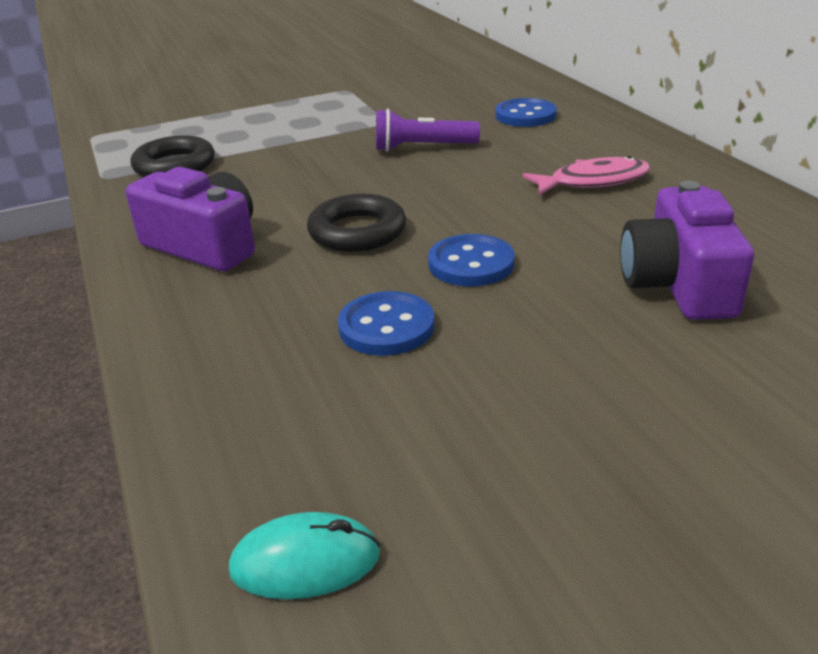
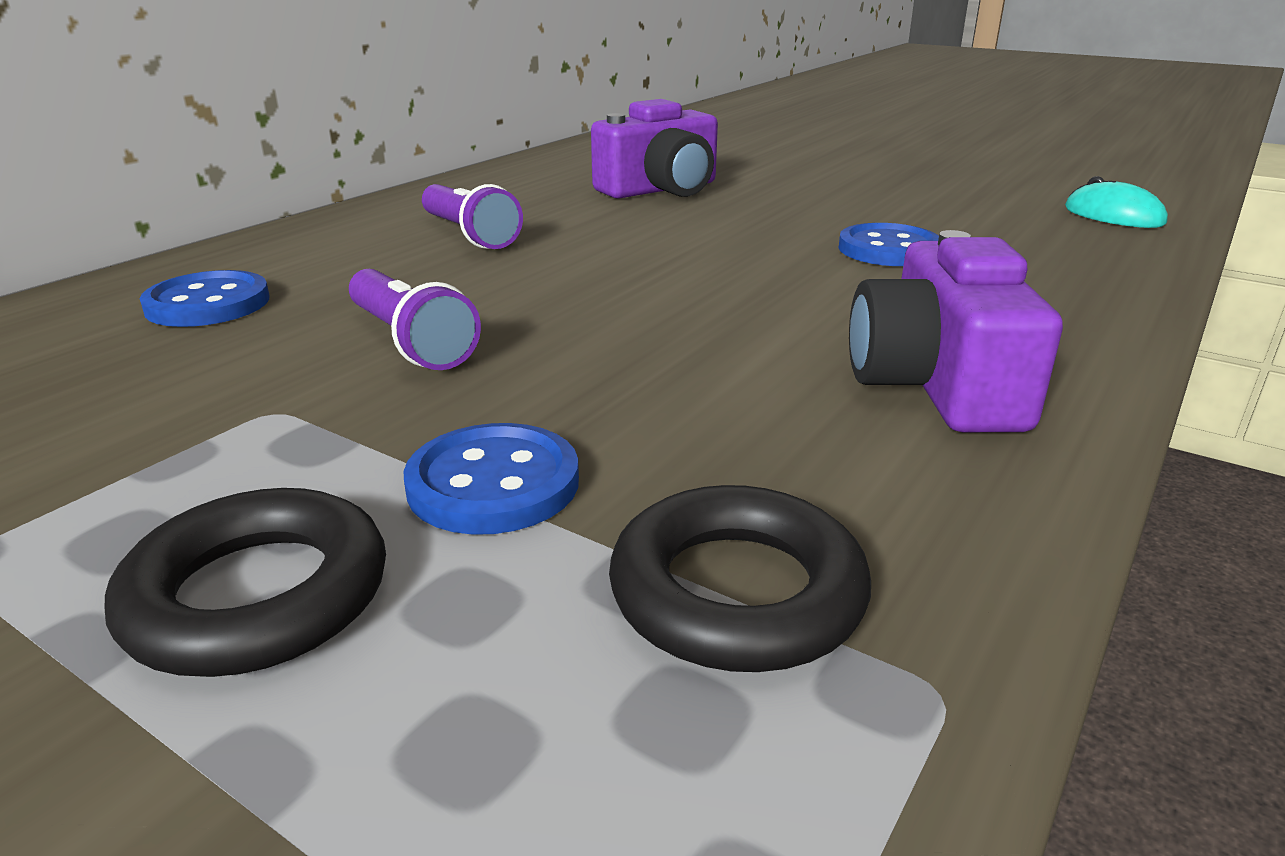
camera: 125 degrees left, 5 degrees down
black ring [307,194,406,252] -> black ring moved to [105,488,386,677]
blue button [428,234,514,287] -> blue button moved to [403,423,579,535]
pink fish [522,156,651,195] -> purple flashlight [422,184,523,249]

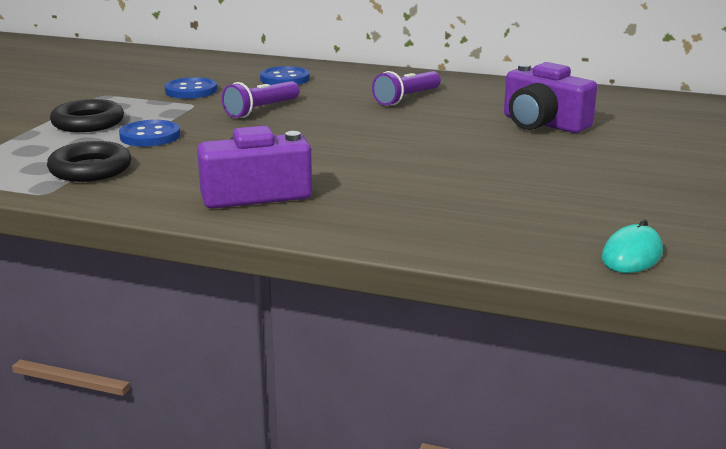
camera: 75 degrees right, 5 degrees down
blue button [839,223,939,266] -> blue button moved to [165,77,217,99]

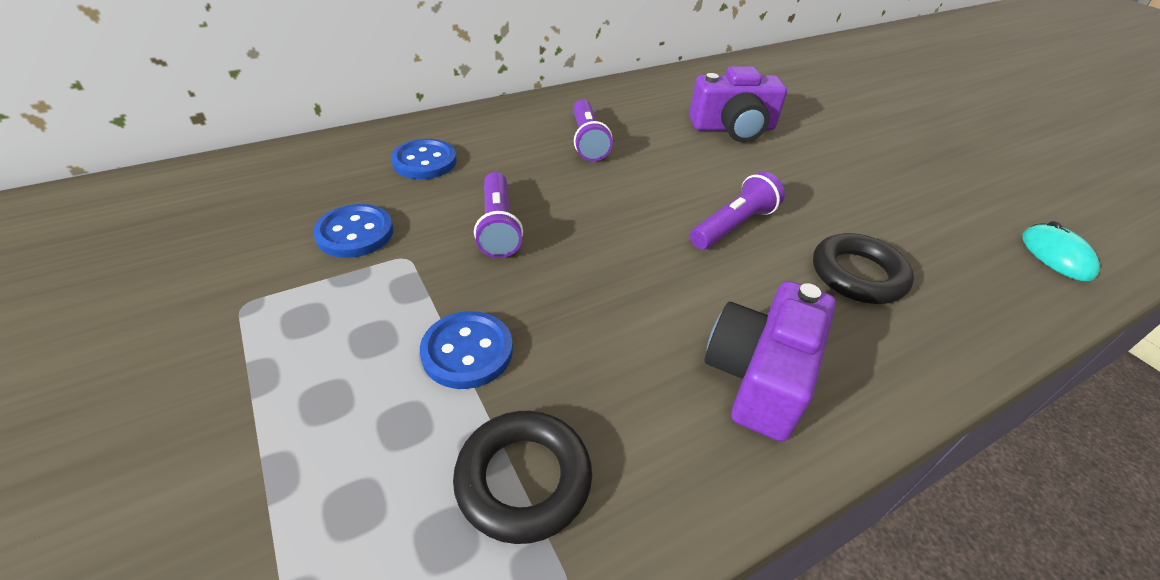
camera: 50 degrees left, 20 degrees up
black ring [50,99,124,132] -> black ring moved to [813,233,914,304]
none -> purple flashlight [690,171,785,250]

